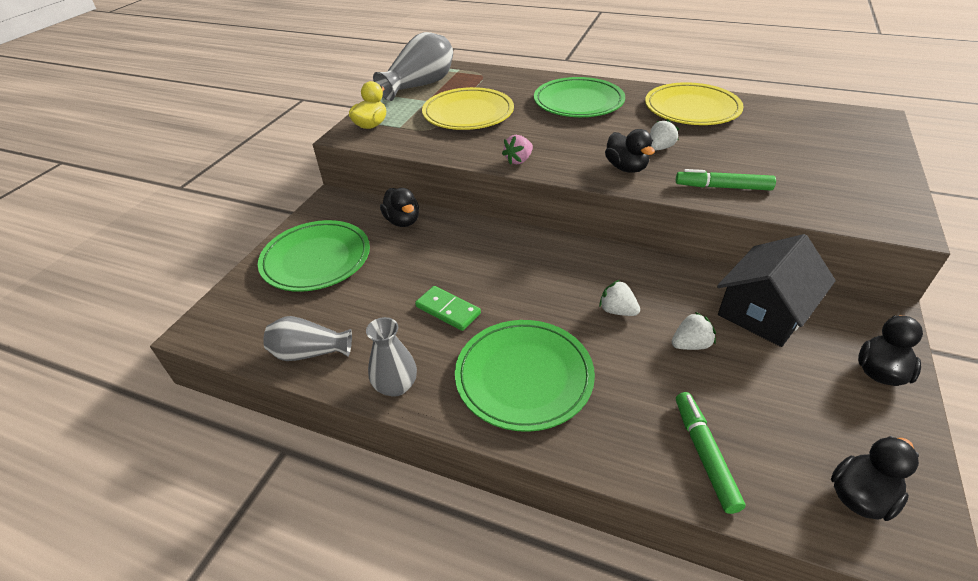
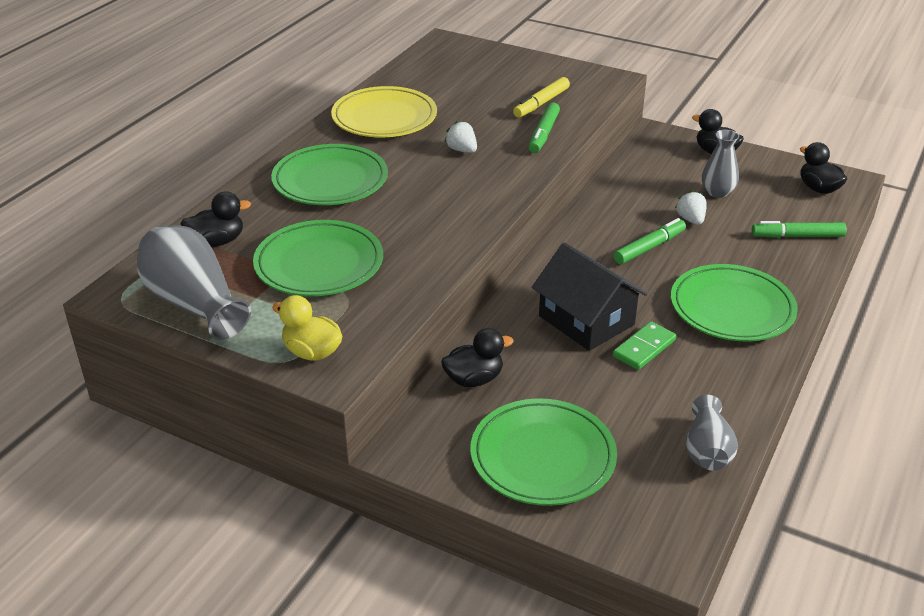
camera: 85 degrees left, 5 degrees down
grey vase [366,317,417,397] -> grey vase moved to [702,130,739,198]
yellow plate [422,87,514,130] -> green plate [253,220,383,296]
pink strawberry [502,135,533,165] -> none
white strawberry [599,280,640,316] -> green marker [614,218,686,264]
black duck [605,129,655,173] -> black duck moved to [181,191,251,247]
black house [717,234,836,347] -> black house moved to [532,242,648,351]
none -> yellow marker [513,77,570,118]

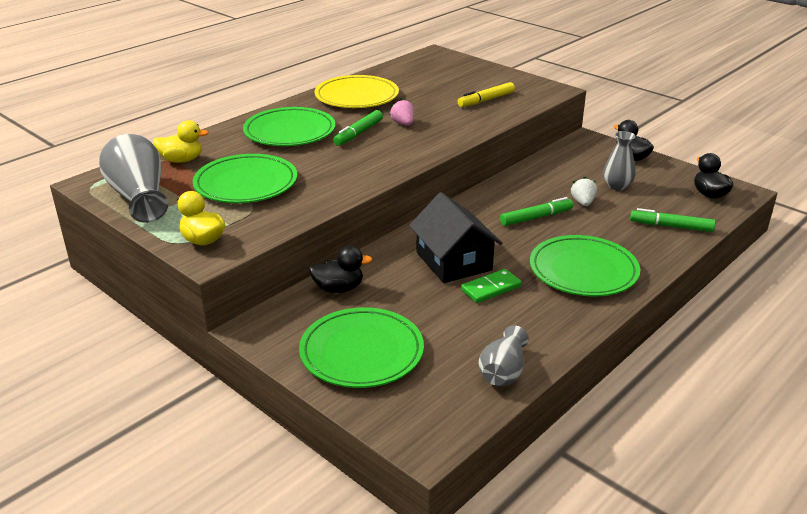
camera: 15 degrees right, 5 degrees down
black duck [181,191,251,247] -> yellow duck [153,120,209,163]
white strawberry [444,120,477,153] -> pink strawberry [389,98,414,125]
green marker [529,102,560,153] -> green marker moved to [333,110,383,146]

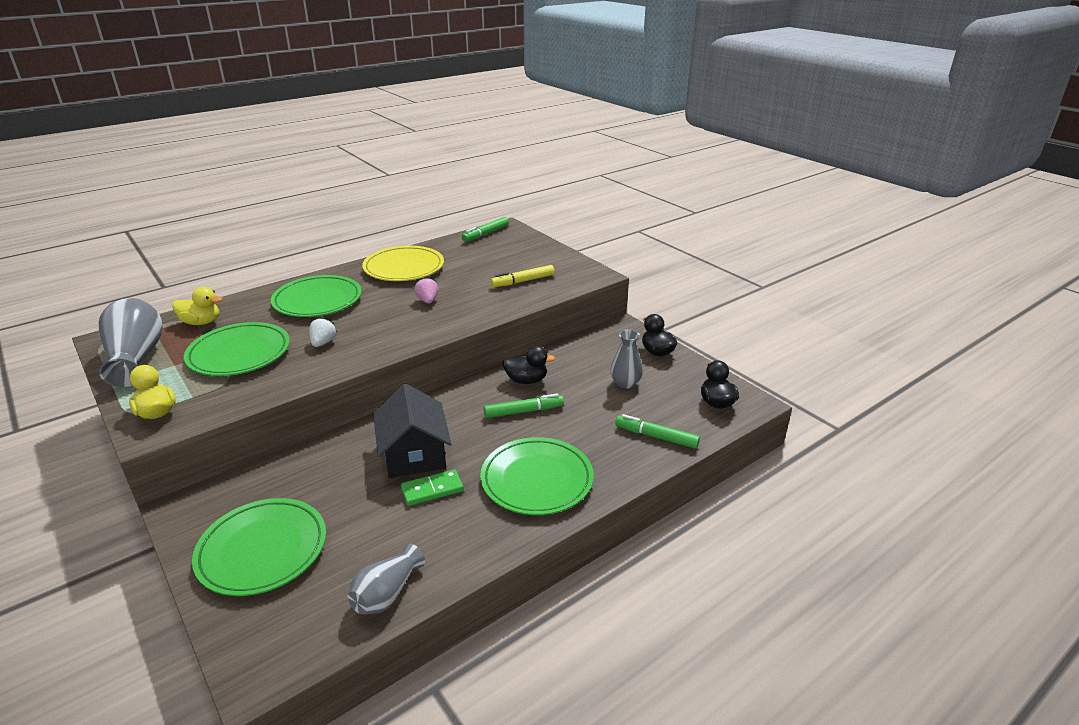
camera: 10 degrees right, 0 degrees up
black duck [309,246,372,293] -> black duck moved to [502,346,556,384]
green marker [333,110,383,146] -> green marker moved to [462,217,509,242]
white strawberry [571,177,597,206] -> white strawberry moved to [309,317,337,347]

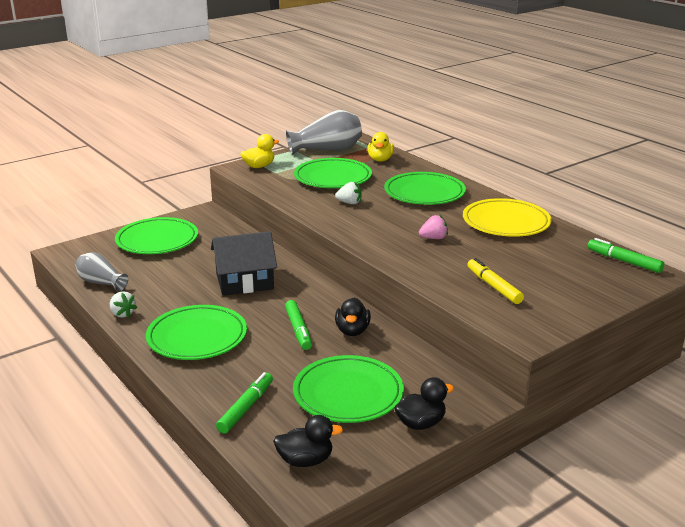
camera: 90 degrees right, 5 degrees down
green domino [401,469,464,506] -> none
grey vase [610,330,643,389] -> green plate [293,355,404,423]
none -> white strawberry [110,291,137,318]

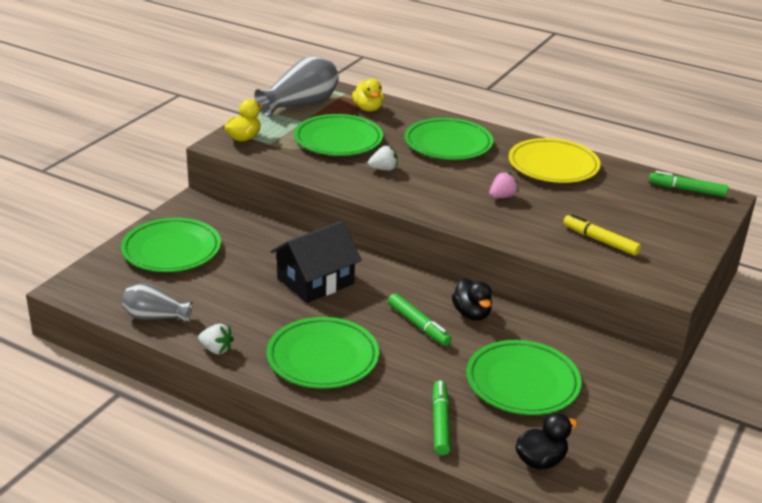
camera: 25 degrees left, 5 degrees up
black duck [394,377,454,430] -> none

